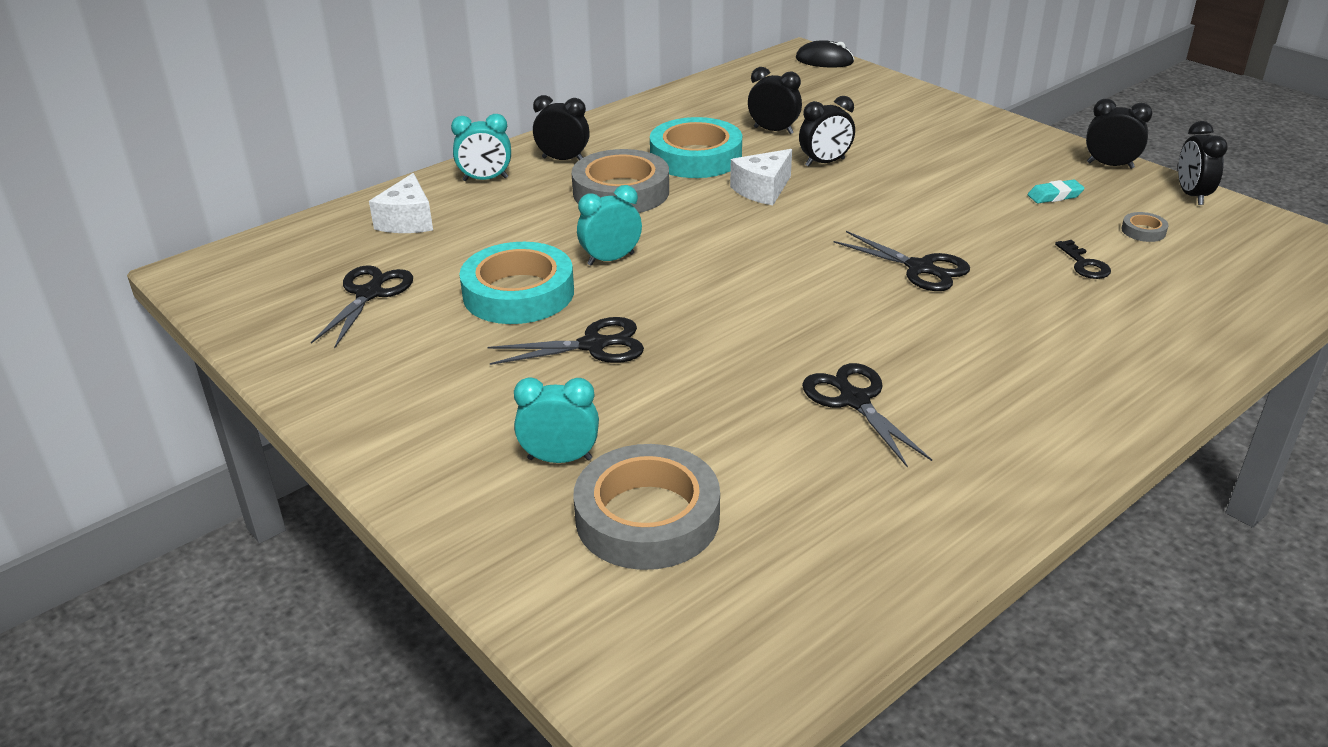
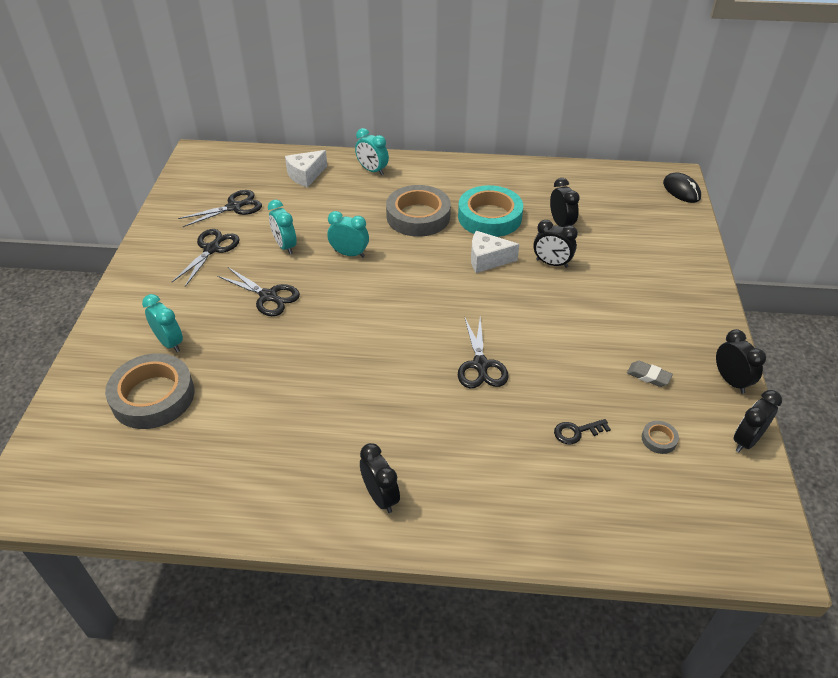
camera: 45 degrees right, 10 degrees up
turquoise tape [459,242,574,324] -> turquoise clock [268,200,297,255]
black clock [533,95,590,160] -> black clock moved to [360,443,400,513]
black scissors [802,363,932,468] -> black scissors moved to [172,229,240,287]
turquoise eraser [1027,179,1085,203] -> grey eraser [627,361,673,387]
black key [1055,240,1111,279] -> black key turned 45 degrees clockwise [554,419,611,444]

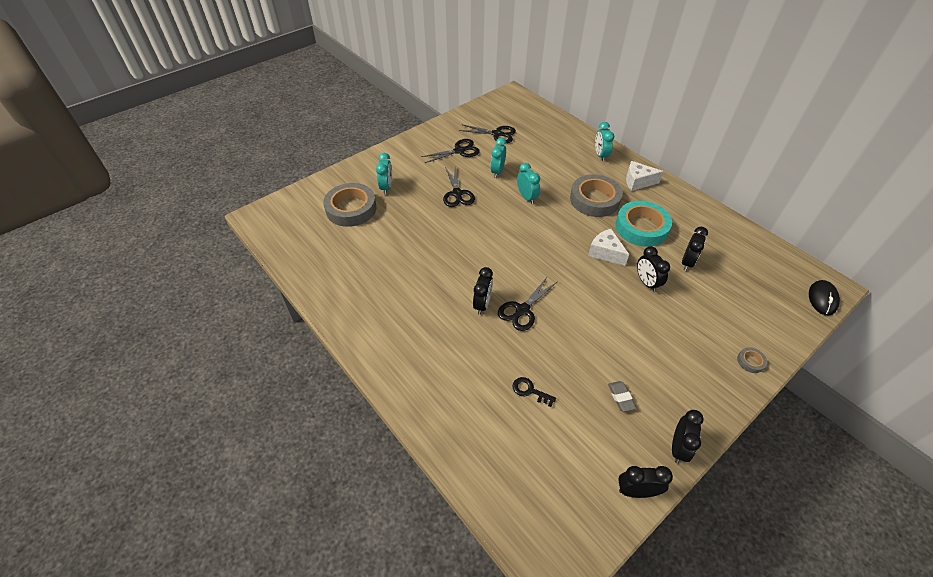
camera: 45 degrees right, 5 degrees up
white cheese [285,150,327,188] -> white cheese moved to [626,161,664,191]
black clock [360,443,400,513] -> black clock moved to [473,267,493,315]
grey tape [642,421,679,454] -> grey tape moved to [737,347,767,373]

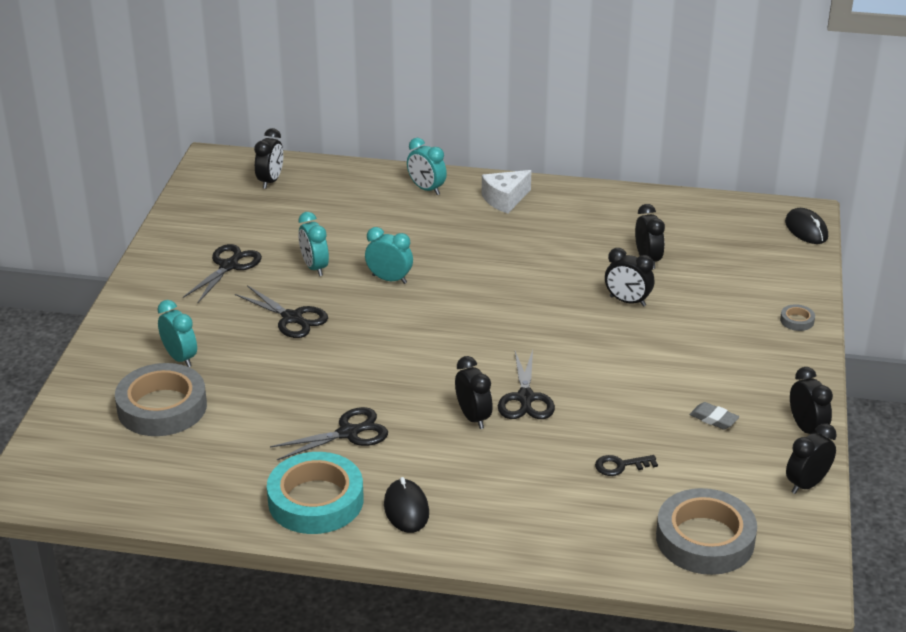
camera: 40 degrees left, 15 degrees down
black scissors [459,124,516,143] -> black scissors moved to [270,407,388,460]
grey tape [570,174,623,217] -> grey tape moved to [656,488,757,575]
white cheese [588,229,629,266] -> none
turquoise tape [615,201,672,247] -> turquoise tape moved to [267,452,364,534]
none -> black clock [254,128,283,189]
none -> black mouse [384,477,429,533]

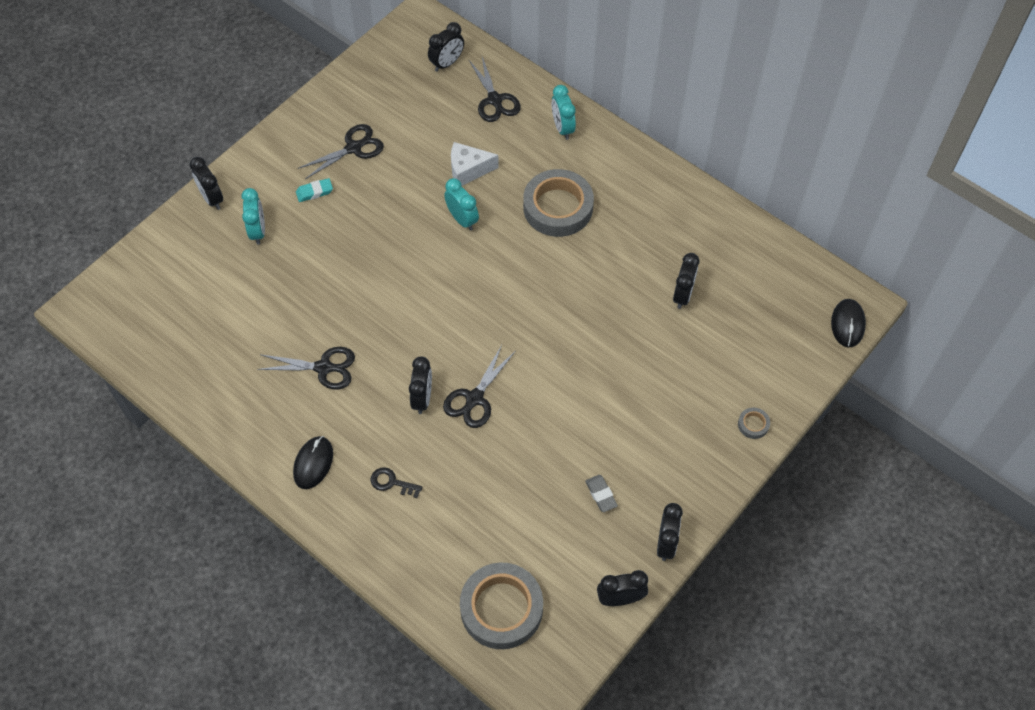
camera: 30 degrees right, 25 degrees up
grey tape [115,363,207,436] -> grey tape moved to [523,169,594,237]
black scissors [235,285,328,338] -> black scissors moved to [469,57,521,122]
turquoise tape [267,452,364,534] -> none
turquoise clock [298,212,329,276] -> none
white cheese [482,170,532,213] -> white cheese moved to [451,142,499,186]
black key [595,455,658,476] -> black key moved to [370,467,423,498]
black clock [605,248,654,307] -> black clock moved to [190,157,223,210]
none -> turquoise eraser [296,178,333,202]

